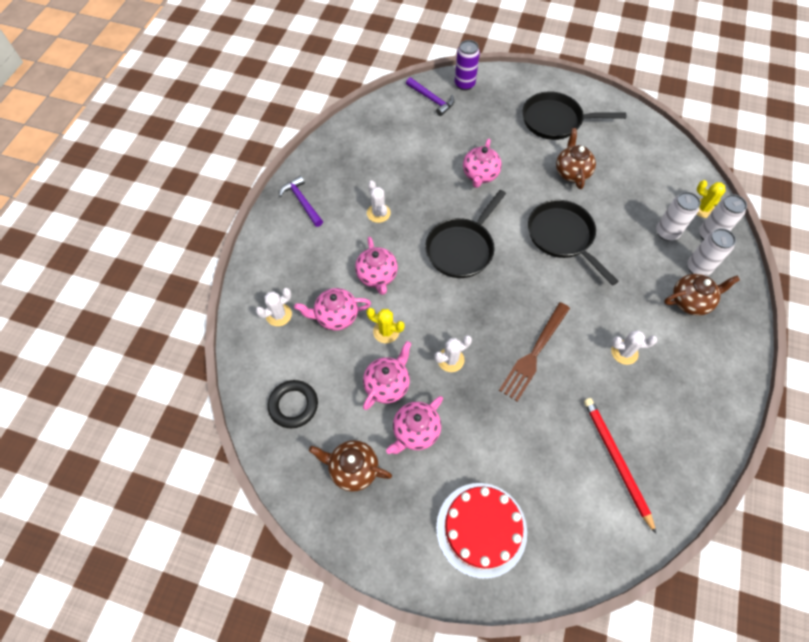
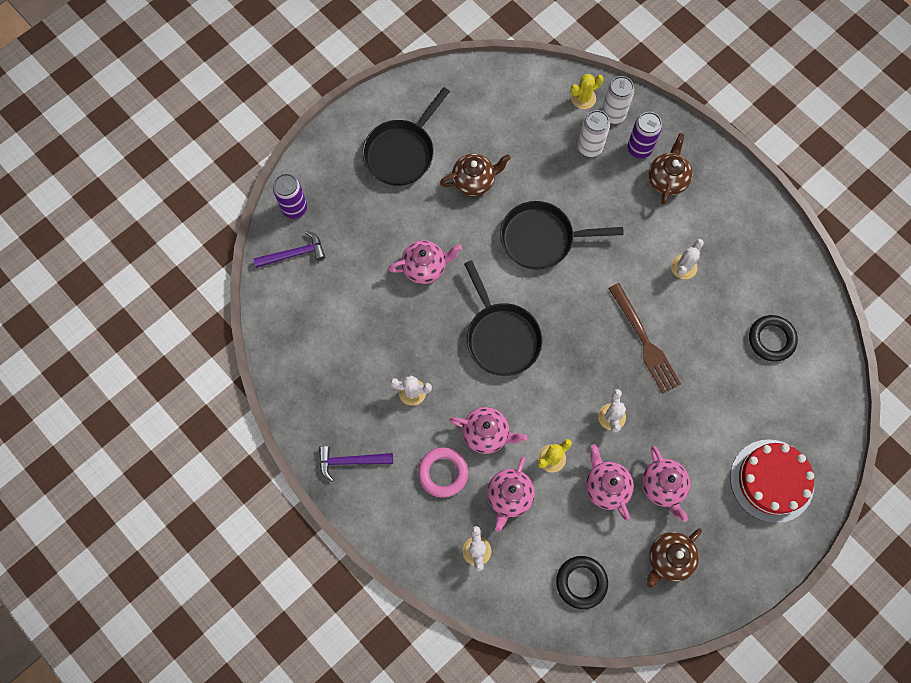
camera: 60 degrees left, 10 degrees up
pink teapot [463,139,502,188] -> pink teapot turned 60 degrees counterclockwise [388,240,462,284]
brown teapot [556,128,596,189] -> brown teapot turned 135 degrees clockwise [440,154,511,196]
red pencil [584,398,656,534] -> black ring [749,315,798,362]
white can [687,228,736,276] -> purple can [627,112,662,159]
none -> pink ring [418,447,468,498]

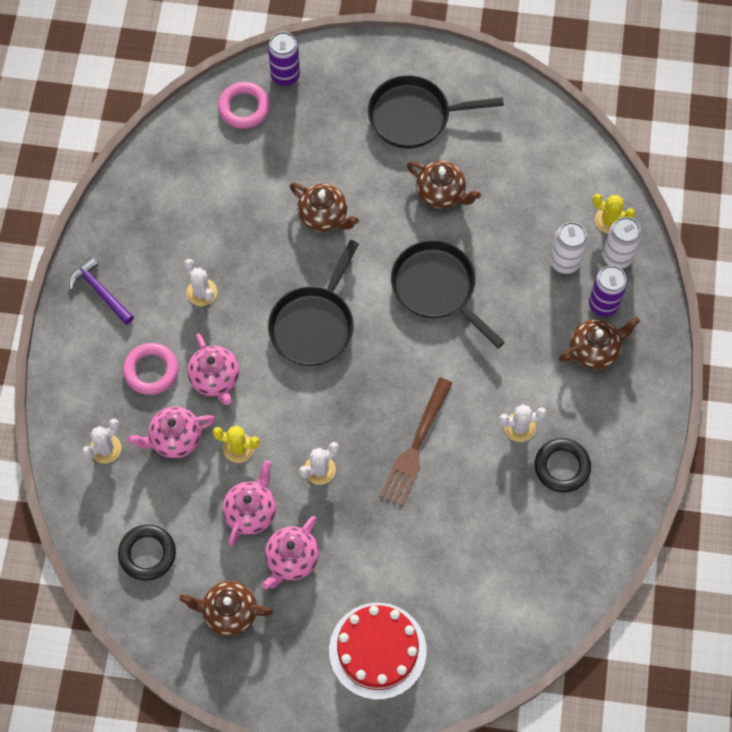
camera: 50 degrees right, 5 degrees down
purple hammer [253,231,325,268] -> pink ring [218,82,270,129]
pink teapot [388,240,462,284] -> brown teapot [289,183,359,232]
black ring [749,315,798,362] -> black ring moved to [535,438,591,493]

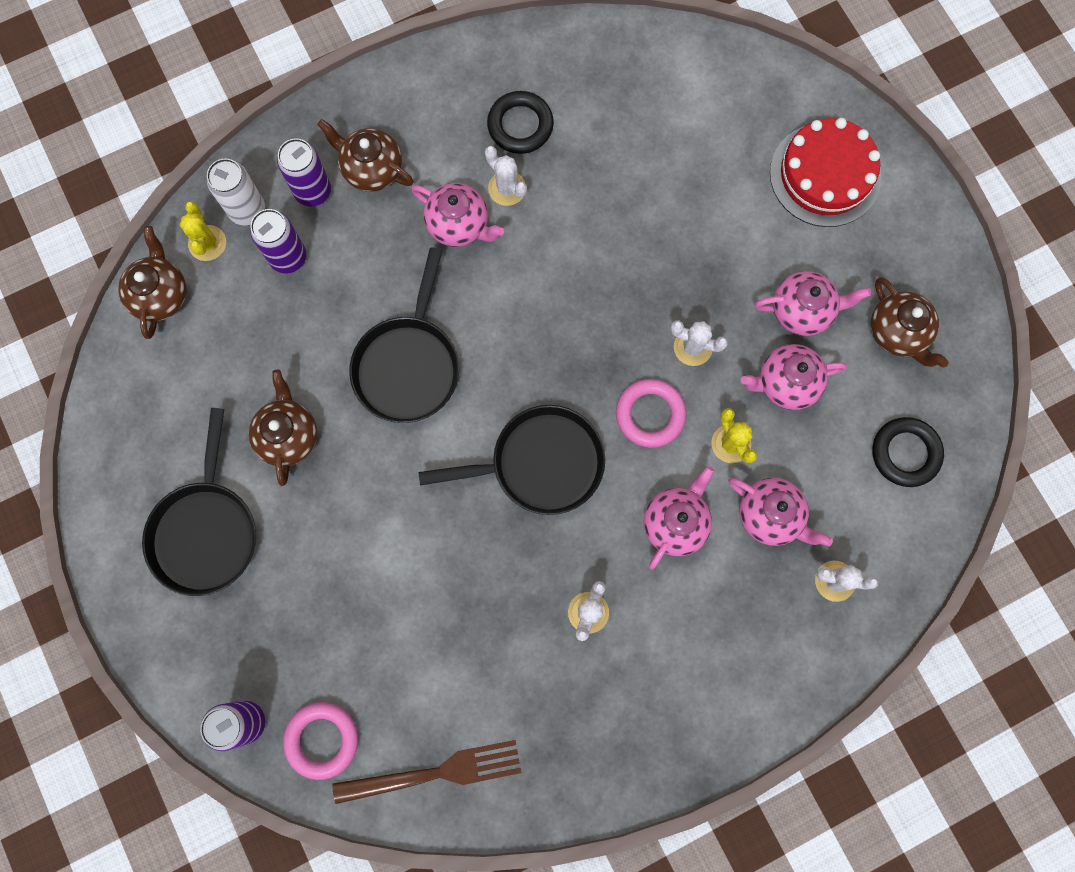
camera: 125 degrees left, 10 degrees up
purple hammer [69,257,134,325] -> none
pink ring [123,343,178,395] -> pink ring moved to [616,379,686,448]
brown teapot [289,183,359,232] -> brown teapot moved to [118,226,186,339]
black pan [368,75,504,149] -> black pan turned 45 degrees clockwise [142,408,256,596]
brown fork [380,377,453,506] -> brown fork moved to [332,740,521,804]
white can [550,222,587,274] -> purple can [250,209,306,273]
none -> pink teapot [411,183,504,247]

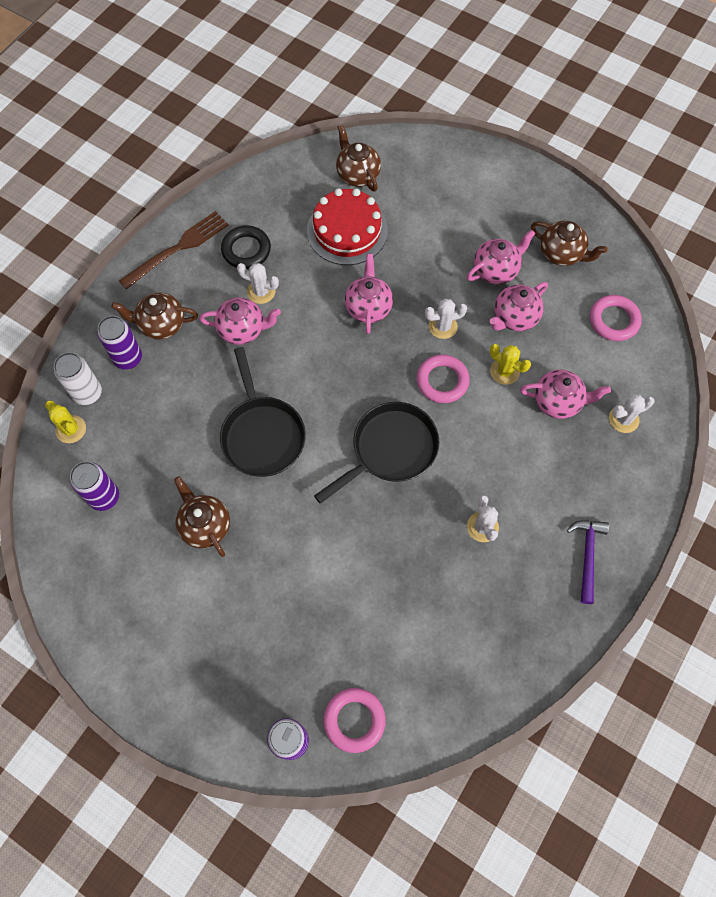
camera: 30 degrees left, 10 degrees down
brown teapot [118,226,186,339] -> brown teapot moved to [336,125,381,192]
black pan [142,408,256,596] -> none
purple can [250,209,306,273] -> purple can moved to [70,461,119,511]
brown fork [332,740,521,804] -> brown fork moved to [119,211,228,289]
pink teapot [643,466,714,570] -> pink teapot moved to [345,254,393,334]
red cake [770,118,881,227] -> red cake moved to [307,188,388,265]
black ring [872,417,944,487] -> pink ring [590,295,642,341]
none -> purple hammer [567,520,609,604]

